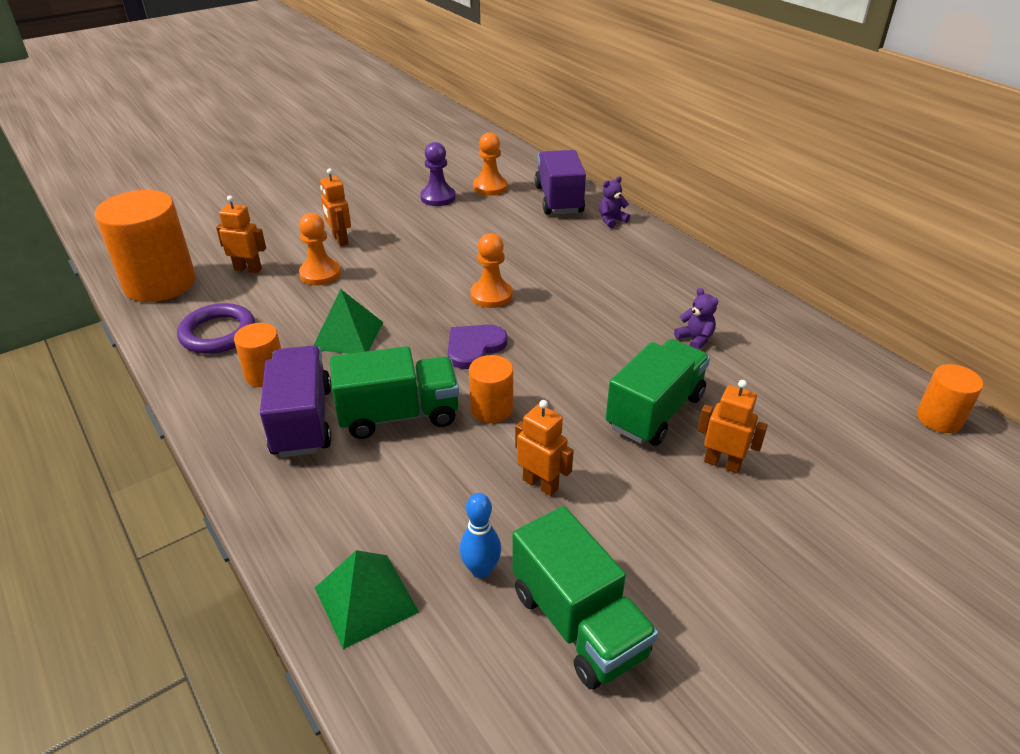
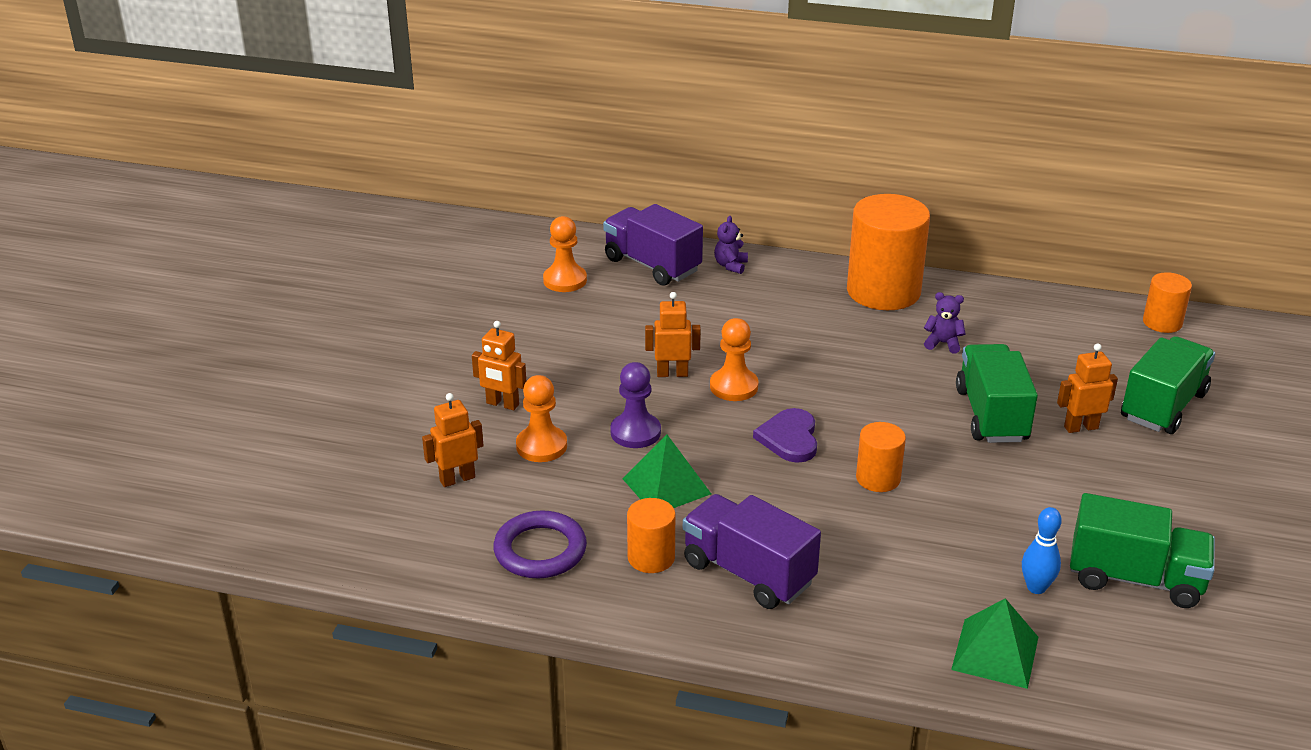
camera: 40 degrees left, 5 degrees down
orange cylinder [95,190,196,302] -> orange cylinder moved to [847,194,930,310]
green truck [330,346,459,439] -> green truck moved to [1121,336,1215,434]
purple pawn [420,142,456,206] -> purple pawn moved to [610,362,661,448]
orange robot [515,400,574,496] -> orange robot moved to [645,292,701,377]

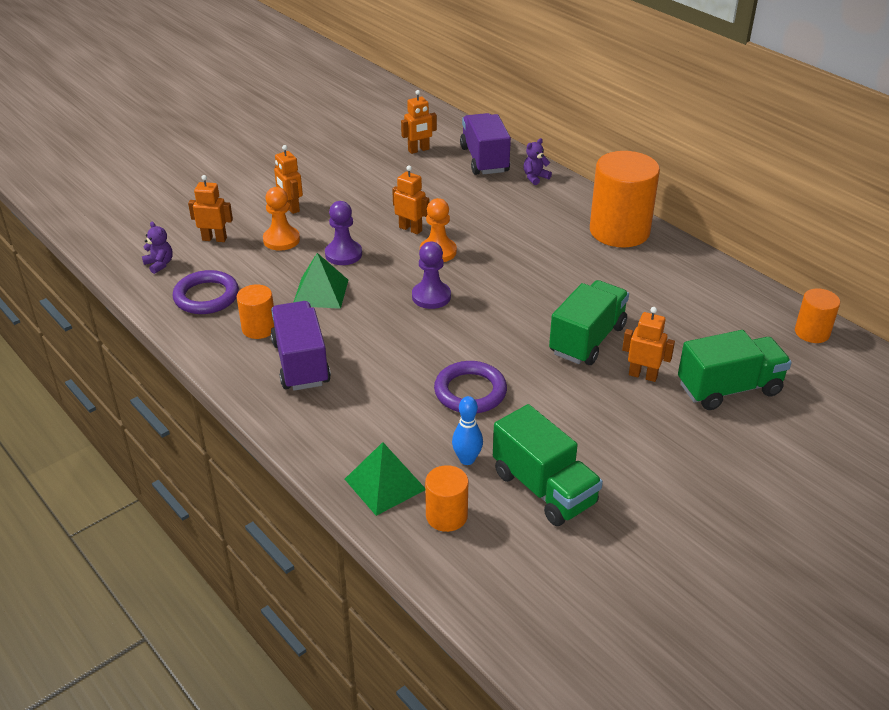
camera: 35 degrees right, 5 degrees up
orange pawn [543,216,587,292] -> orange robot [401,90,437,154]
purple heart [753,408,817,463] -> purple pawn [412,242,451,309]
orange cylinder [856,422,906,492] -> orange cylinder moved to [425,465,468,532]
purple teddy bear [924,292,965,353] -> purple teddy bear moved to [142,222,173,274]
none -> purple ring [434,361,507,413]

